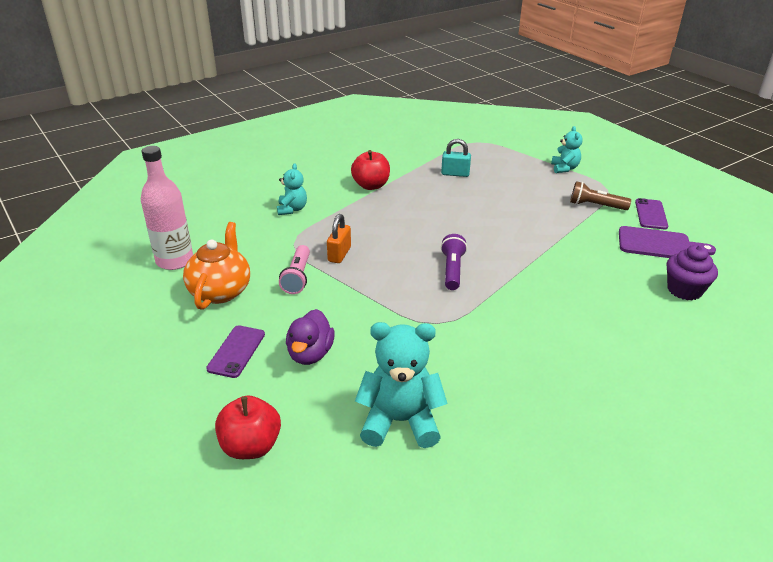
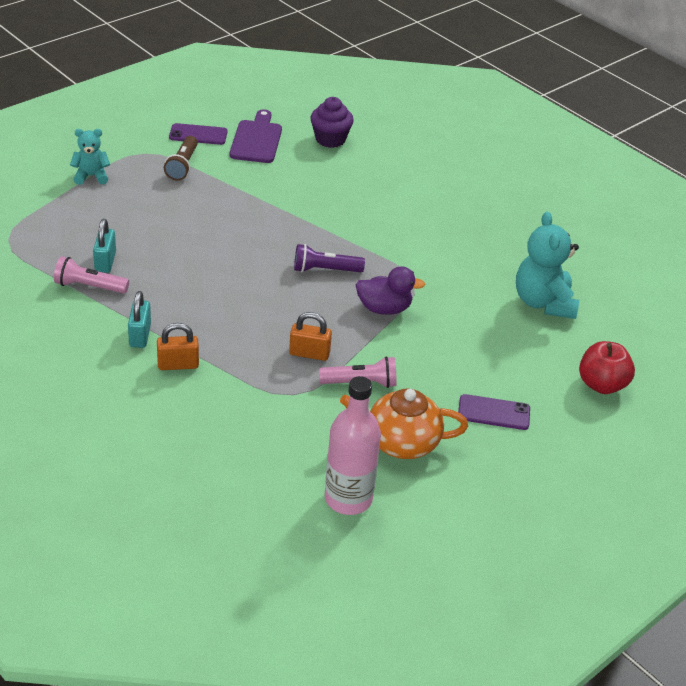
camera: 100 degrees left, 5 degrees up
turquoise teddy bear [277,163,307,215] -> none
purple duck [286,309,335,365] -> purple duck moved to [356,266,425,315]
red apple [351,150,390,190] -> turquoise padlock [128,291,151,348]
none -> pink flashlight [54,256,129,294]
none -> orange padlock [157,323,199,370]

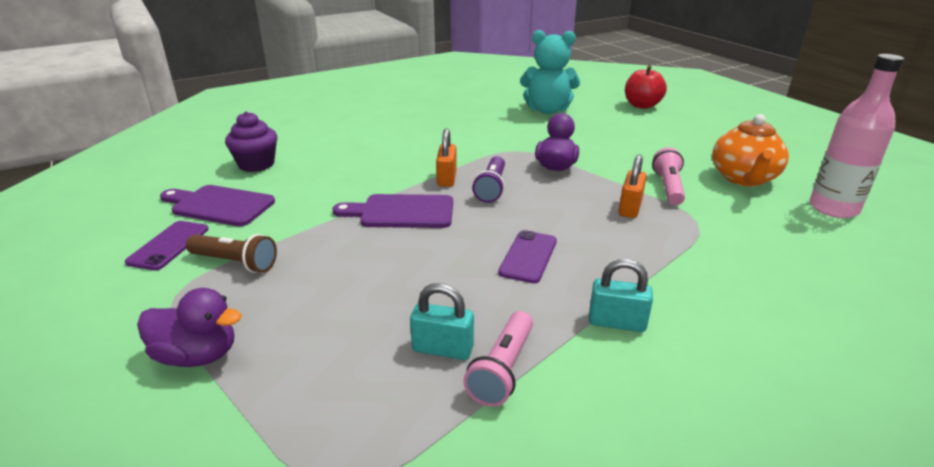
camera: 75 degrees left, 10 degrees down
turquoise teddy bear [70,129,110,185] -> purple duck [137,288,241,367]
orange padlock [157,323,199,370] -> orange padlock moved to [436,128,457,187]
purple phone [458,394,530,430] -> purple phone moved to [498,230,557,283]
none -> purple cutting board [333,194,453,228]

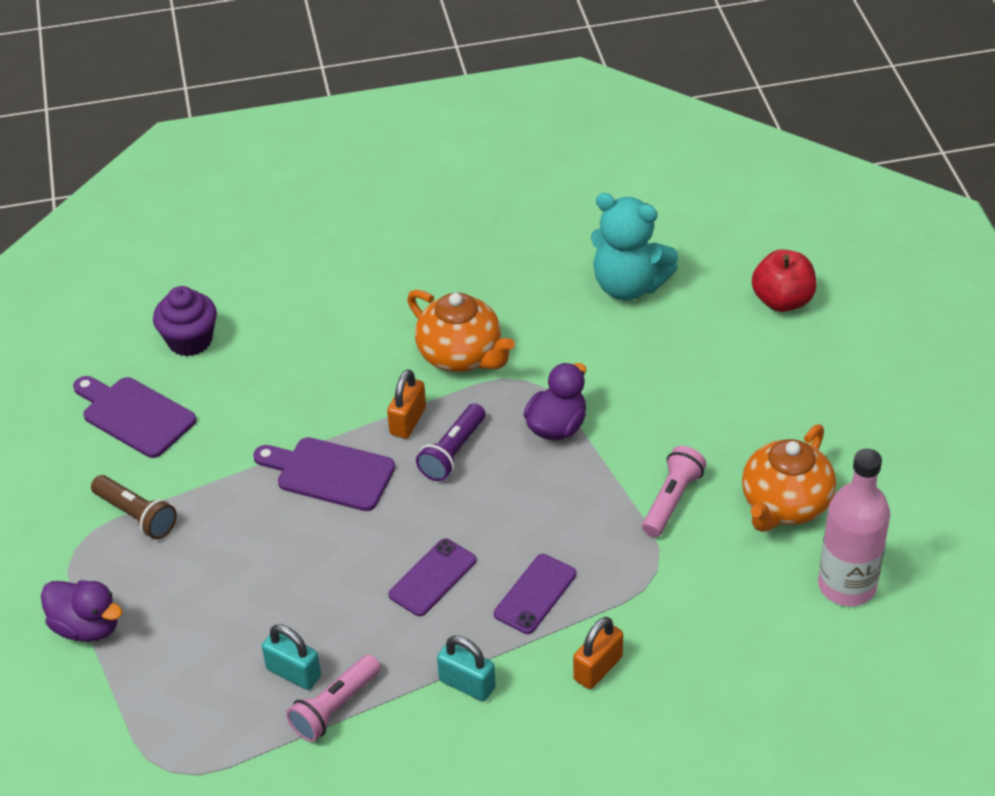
camera: 20 degrees right, 15 degrees up
purple phone [125,221,209,271] -> purple phone moved to [494,554,577,634]
orange padlock [619,154,647,218] -> orange padlock moved to [573,617,623,689]
none -> orange teapot [407,290,515,372]

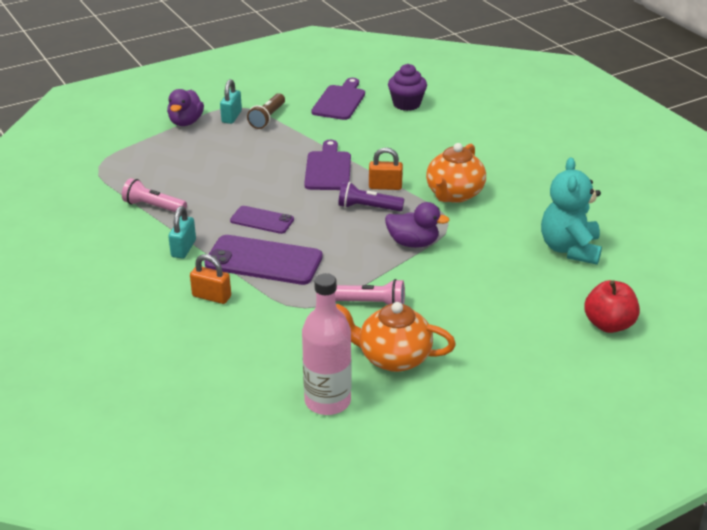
camera: 70 degrees right, 10 degrees down
turquoise padlock [262,624,321,690] -> turquoise padlock moved to [220,79,242,124]
purple phone [494,554,577,634] -> purple phone [205,235,323,285], size x1.76

